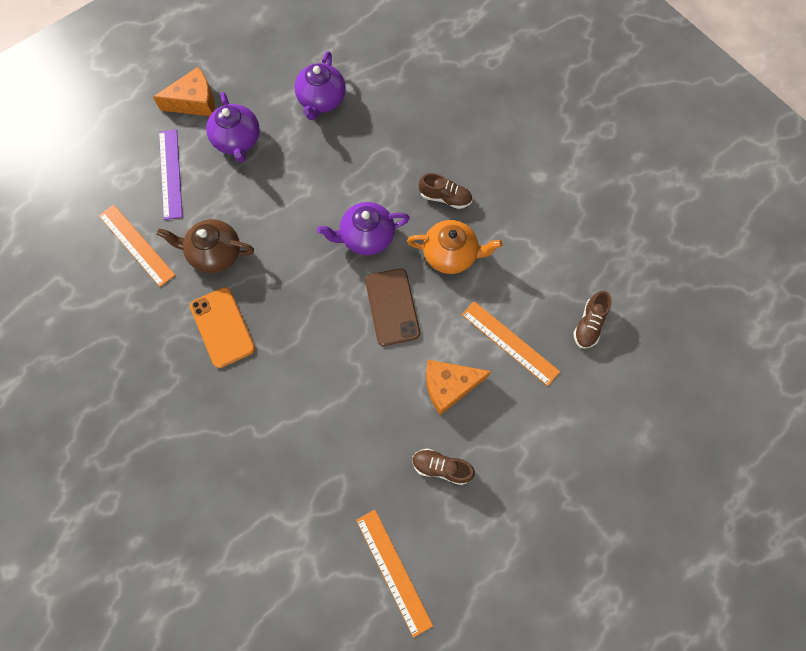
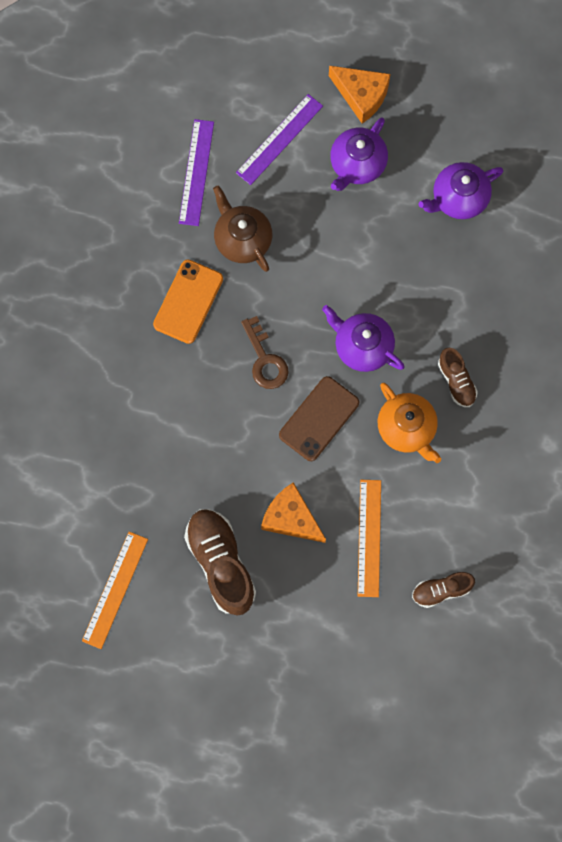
camera: 50 degrees right, 5 degrees up
orange ruler [99,205,175,287] -> purple ruler [179,119,214,226]
brown shoe [412,448,475,485] -> brown shoe [184,509,256,616], size x1.81
none -> brown key [241,316,289,389]

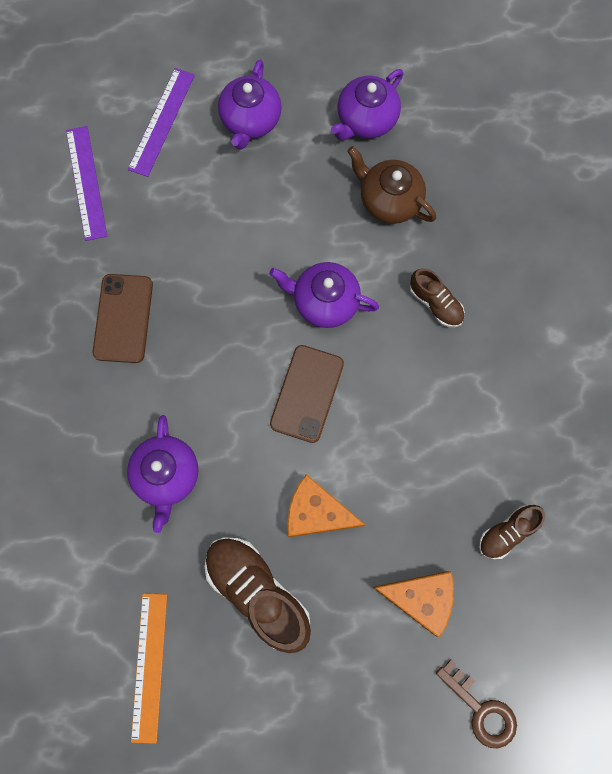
camera: 20 degrees left, 0 degrees up
orange phone [153,260,223,344] -> brown phone [93,274,153,363]
brown teapot [213,185,272,272] -> brown teapot moved to [347,146,436,224]
brown key [241,316,289,389] -> brown key moved to [436,659,517,748]
orange cheese [329,66,391,123] -> orange cheese moved to [373,571,454,638]
orange ruler [358,480,381,597] -> none
orange teapot [378,383,441,463] -> none
none -> purple teapot [127,415,199,533]

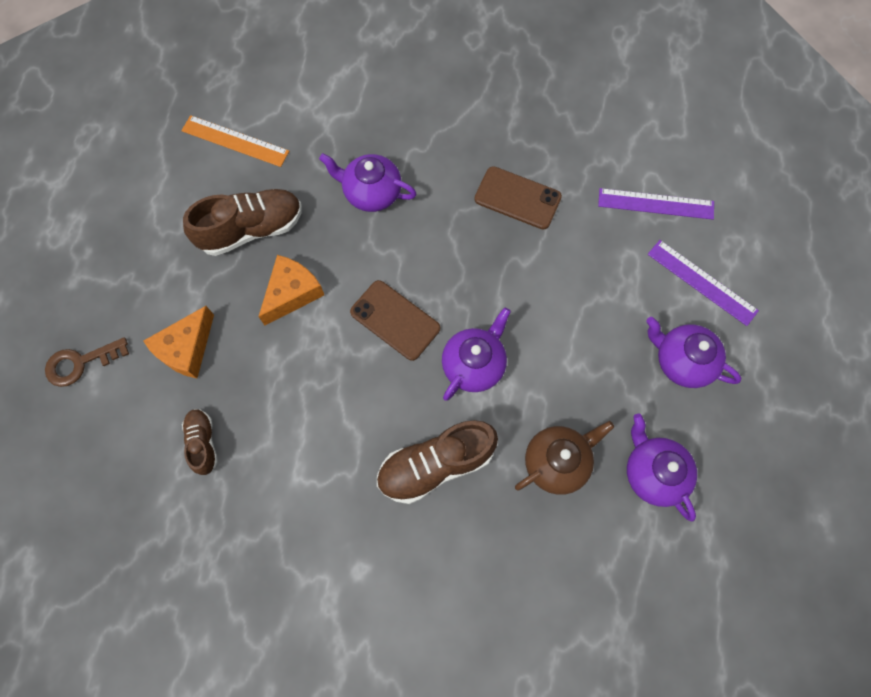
camera: 110 degrees right, 5 degrees down
brown shoe [410,268,465,327] -> brown shoe [377,420,498,504], size x1.81

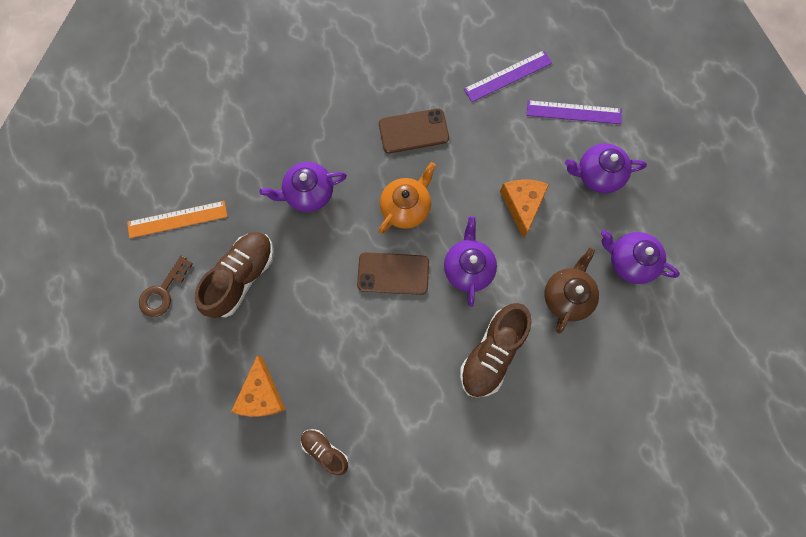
camera: 35 degrees left, 5 degrees up
brown key [45,338,129,387] -> brown key moved to [139,255,193,317]
orange cheese [258,255,324,325] -> orange cheese moved to [500,179,549,238]
none -> orange teapot [379,162,436,234]

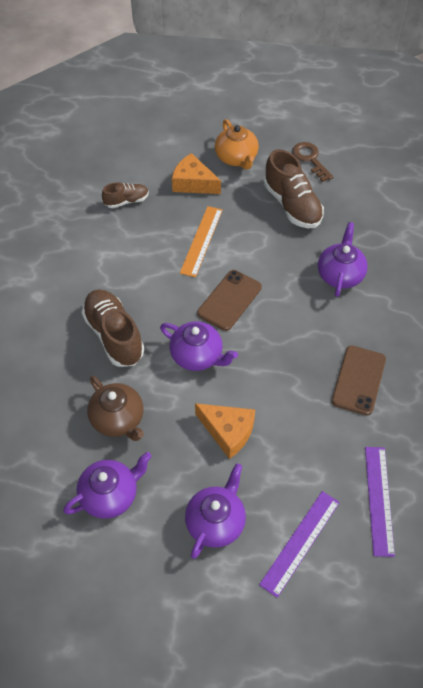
camera: 120 degrees right, 20 degrees down
orange ruler [127,201,228,238] -> orange ruler moved to [180,206,223,277]
orange teapot [379,162,436,234] -> orange teapot moved to [215,119,259,170]

